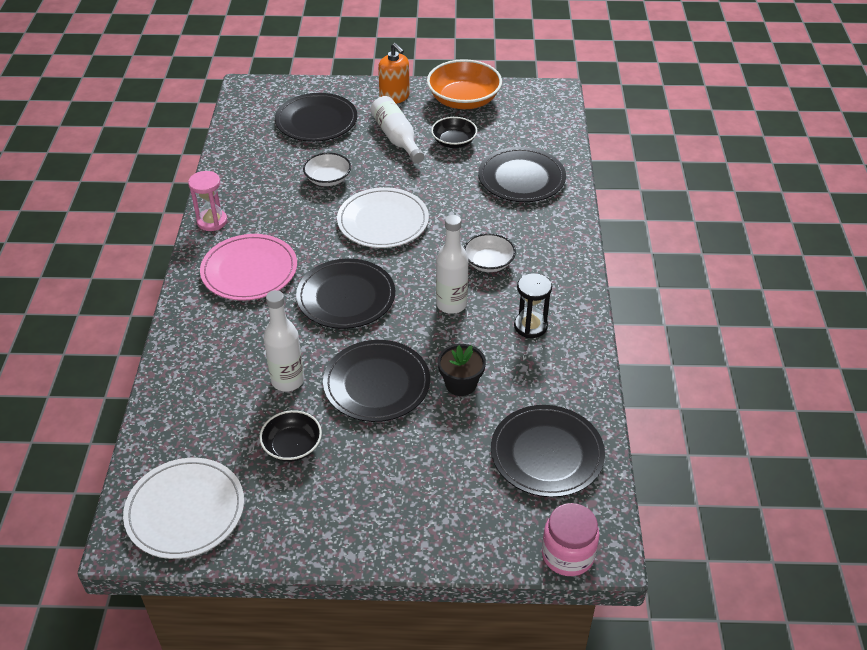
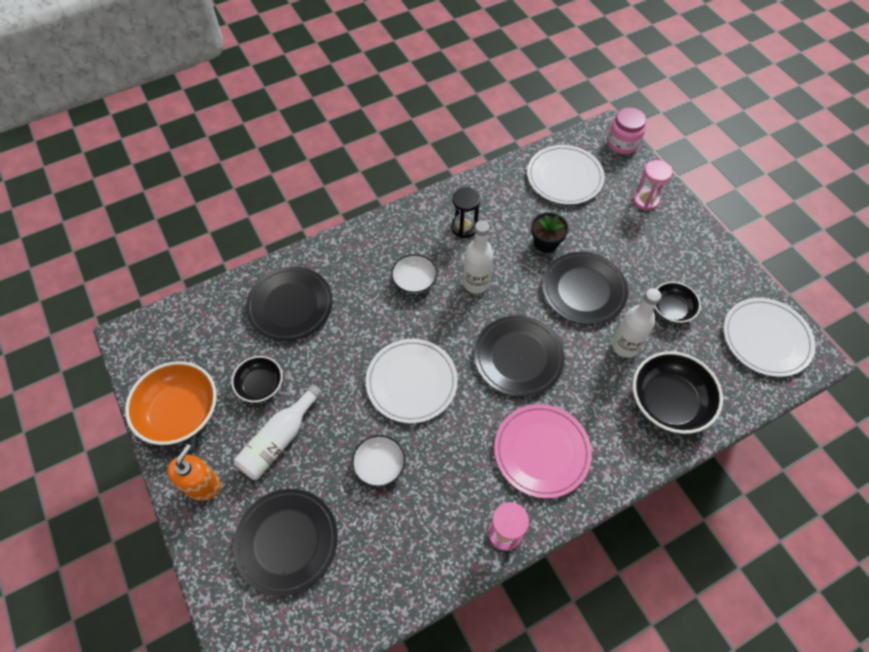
camera: 120 degrees left, 15 degrees up
black plate [491,405,605,497] -> white plate [527,145,605,205]
none -> pink hourglass [633,160,673,211]
none -> black bowl [633,351,723,434]

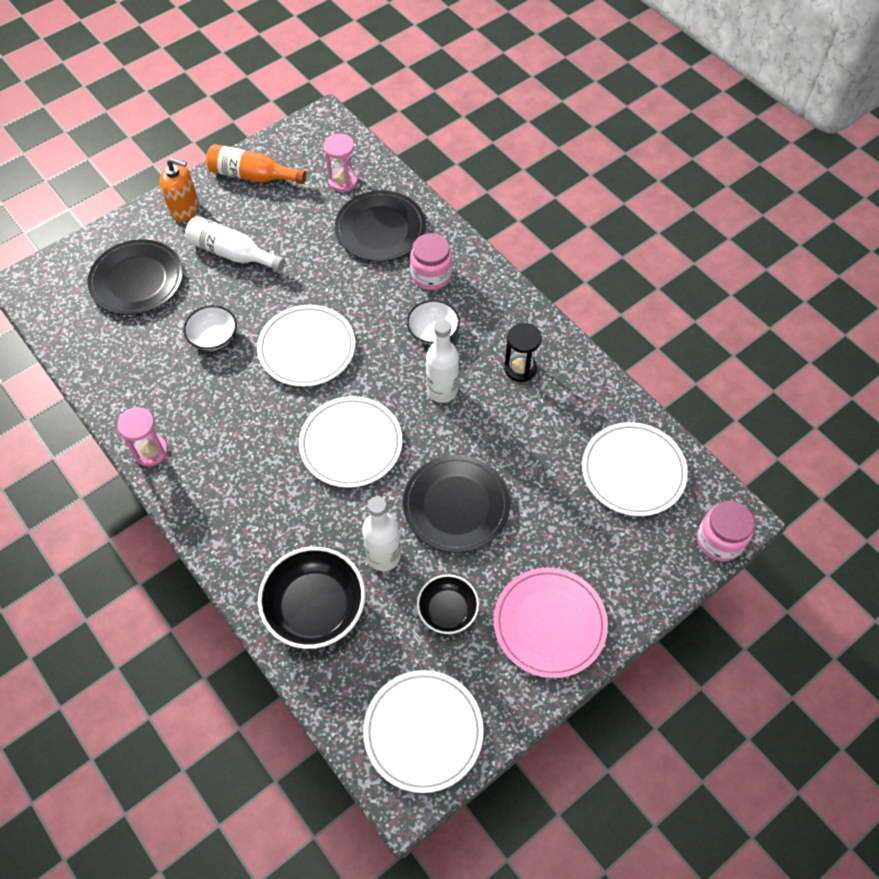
camera: 80 degrees right, 0 degrees up
orange bowl [125,361,217,445] -> orange bottle [206,144,307,184]
black bowl [231,356,283,403] -> none
black plate [474,315,565,397] -> white plate [299,396,402,488]
pink plate [494,404,592,498] -> pink plate moved to [494,568,608,678]
black flower pot [531,212,569,253] -> none
pink hourglass [633,160,673,211] -> pink hourglass moved to [324,134,358,192]
none -> pink jar [410,233,452,290]

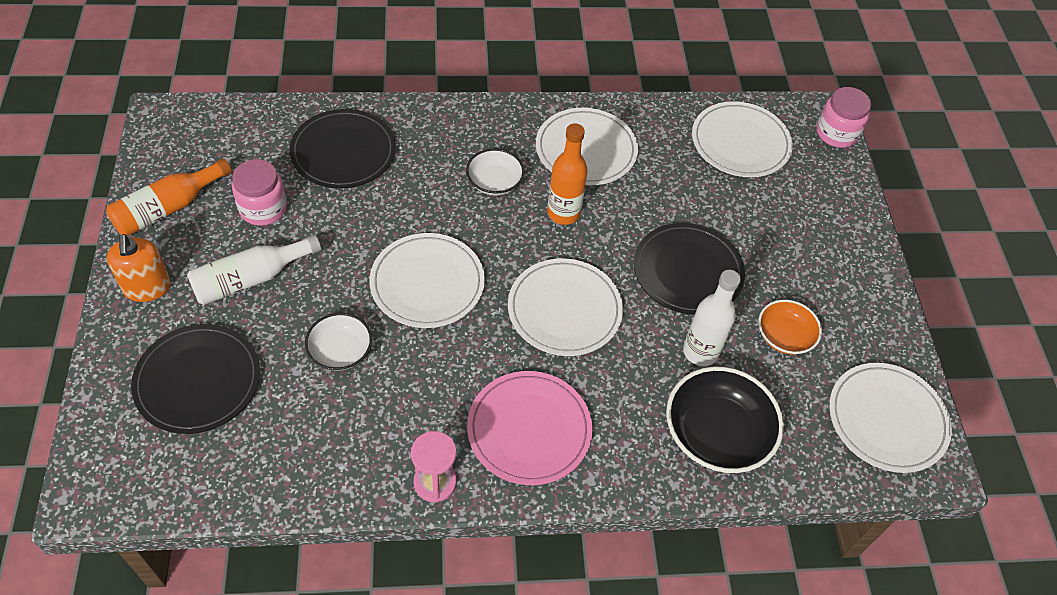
camera: 60 degrees left, 5 degrees down
orange soap dispenser [159,158,199,222] -> orange soap dispenser turned 120 degrees clockwise [107,234,171,302]
pink hourglass [324,134,358,192] -> none
pink jar [410,233,452,290] -> pink jar moved to [232,159,287,226]
black bowl [417,574,479,634] -> orange bowl [758,300,822,355]
white bottle [426,319,459,403] -> orange bottle [547,123,588,225]
pink plate [494,568,608,678] -> pink plate moved to [467,371,593,485]
black hourglass [504,323,542,382] -> white plate [536,108,638,185]

